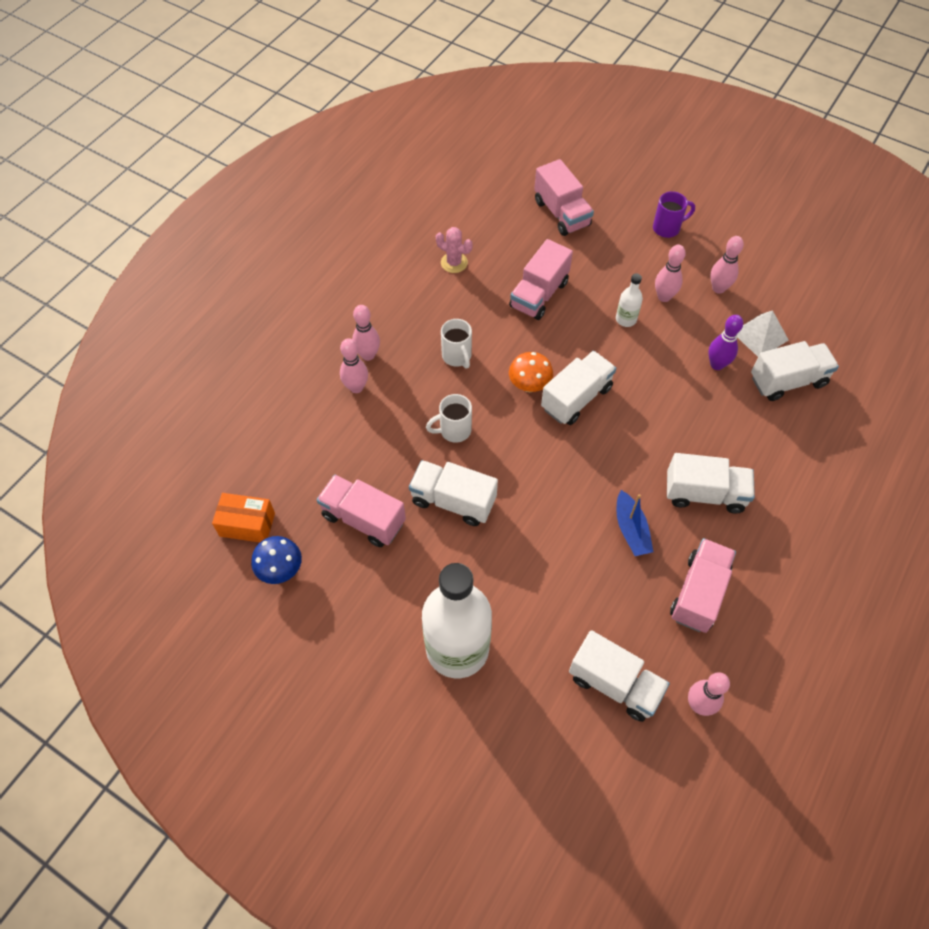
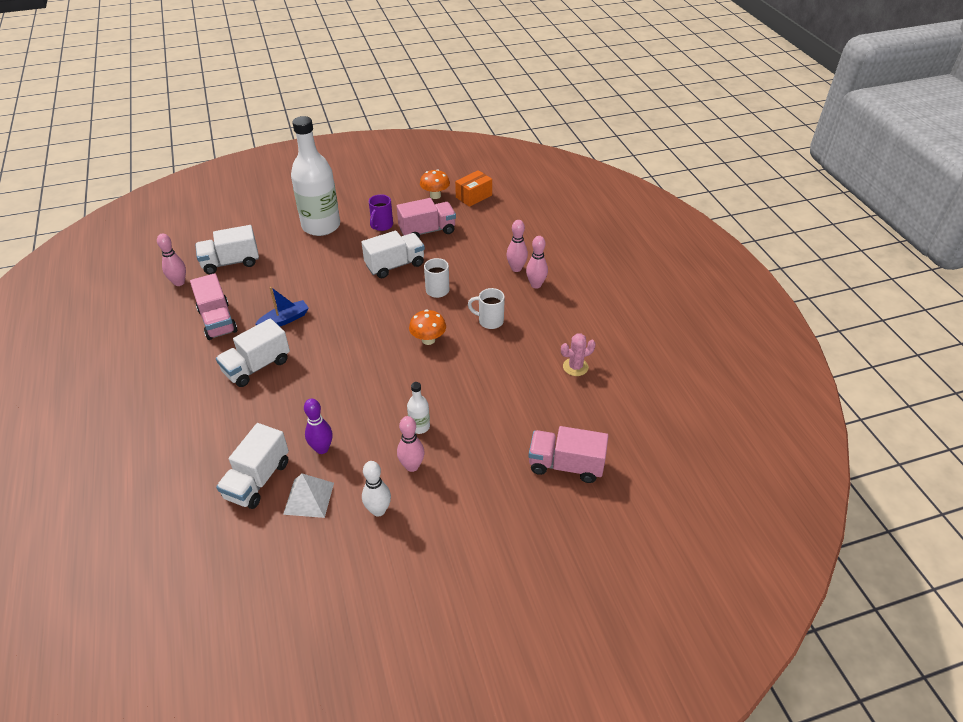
camera: 130 degrees right, 15 degrees down
blue mushroom [251,536,302,584] -> orange mushroom [420,169,450,199]
pink truck [509,239,573,320] -> none
white truck [541,351,616,425] -> none
blue boat [617,490,653,556] -> blue boat turned 120 degrees clockwise [255,287,309,326]
purple mug [653,191,695,238] -> purple mug moved to [369,194,393,231]
pink bowling pin [711,236,744,294] -> white bowling pin [362,461,391,517]

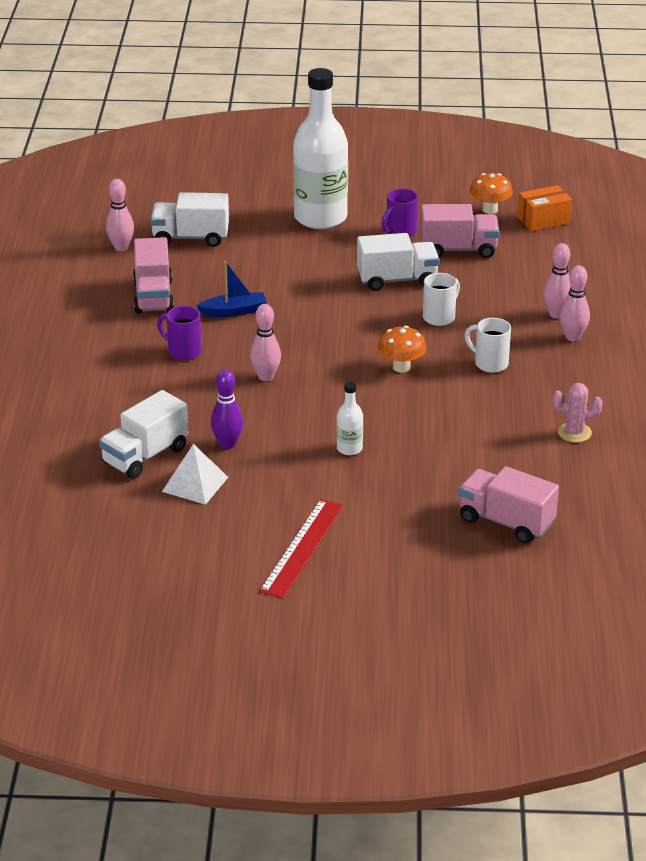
camera: 20 degrees right, 10 degrees down
white truck [216,318,290,387] -> purple mug [157,306,202,360]
white bowling pin [362,461,391,517] -> none
pink bowling pin [397,416,425,472] -> pink bowling pin moved to [250,304,281,381]
none -> red ruler [259,499,343,599]

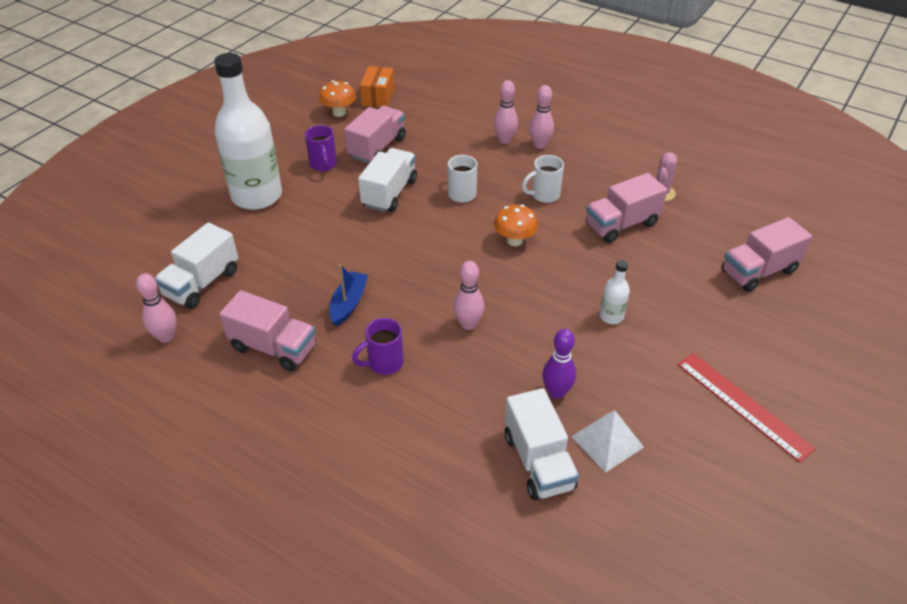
camera: 60 degrees left, 10 degrees up
none -> pink truck [586,173,667,243]

